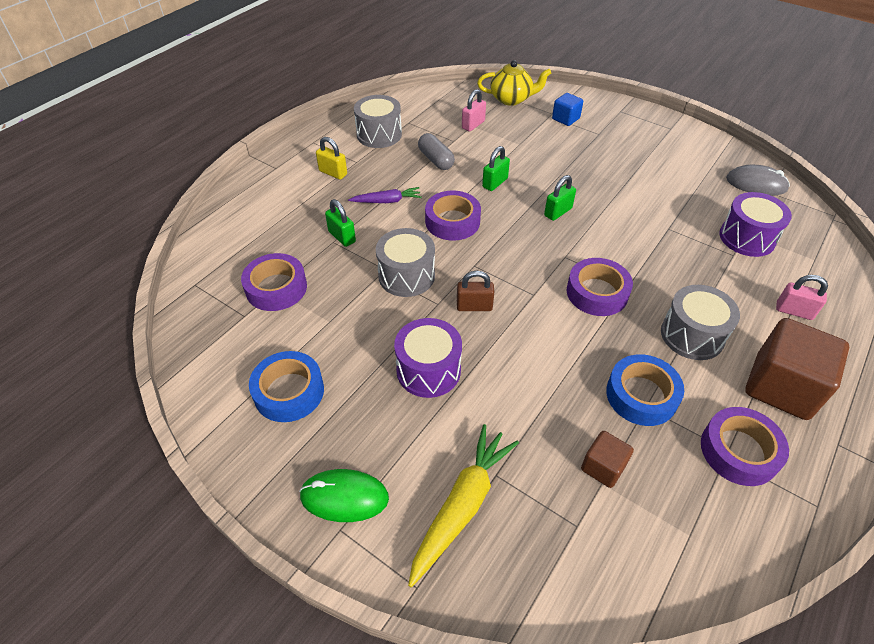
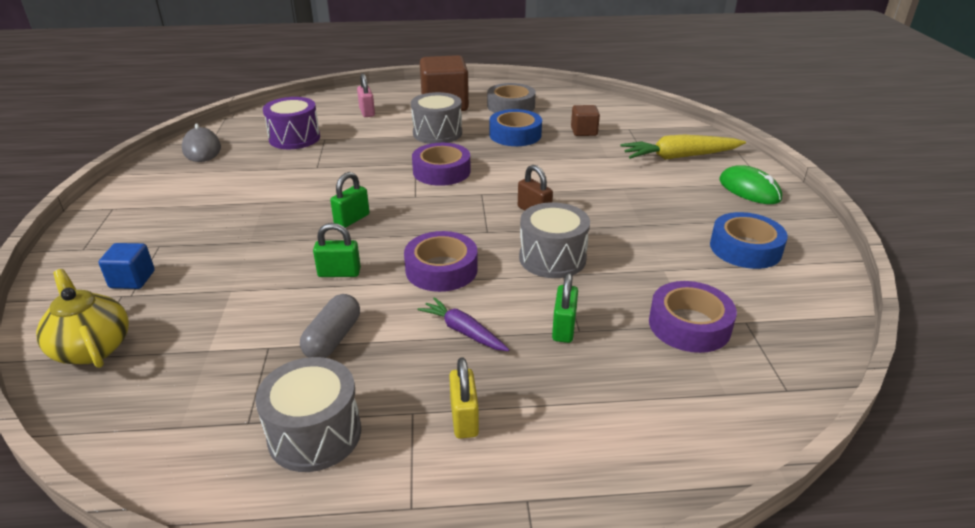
camera: 130 degrees left, 15 degrees down
purple drum [394,318,462,398] -> none
pink padlock [462,89,486,132] -> none
green padlock [544,175,576,221] -> green padlock turned 60 degrees counterclockwise [330,172,369,228]
purple tape [701,407,789,486] -> grey tape [487,83,536,113]

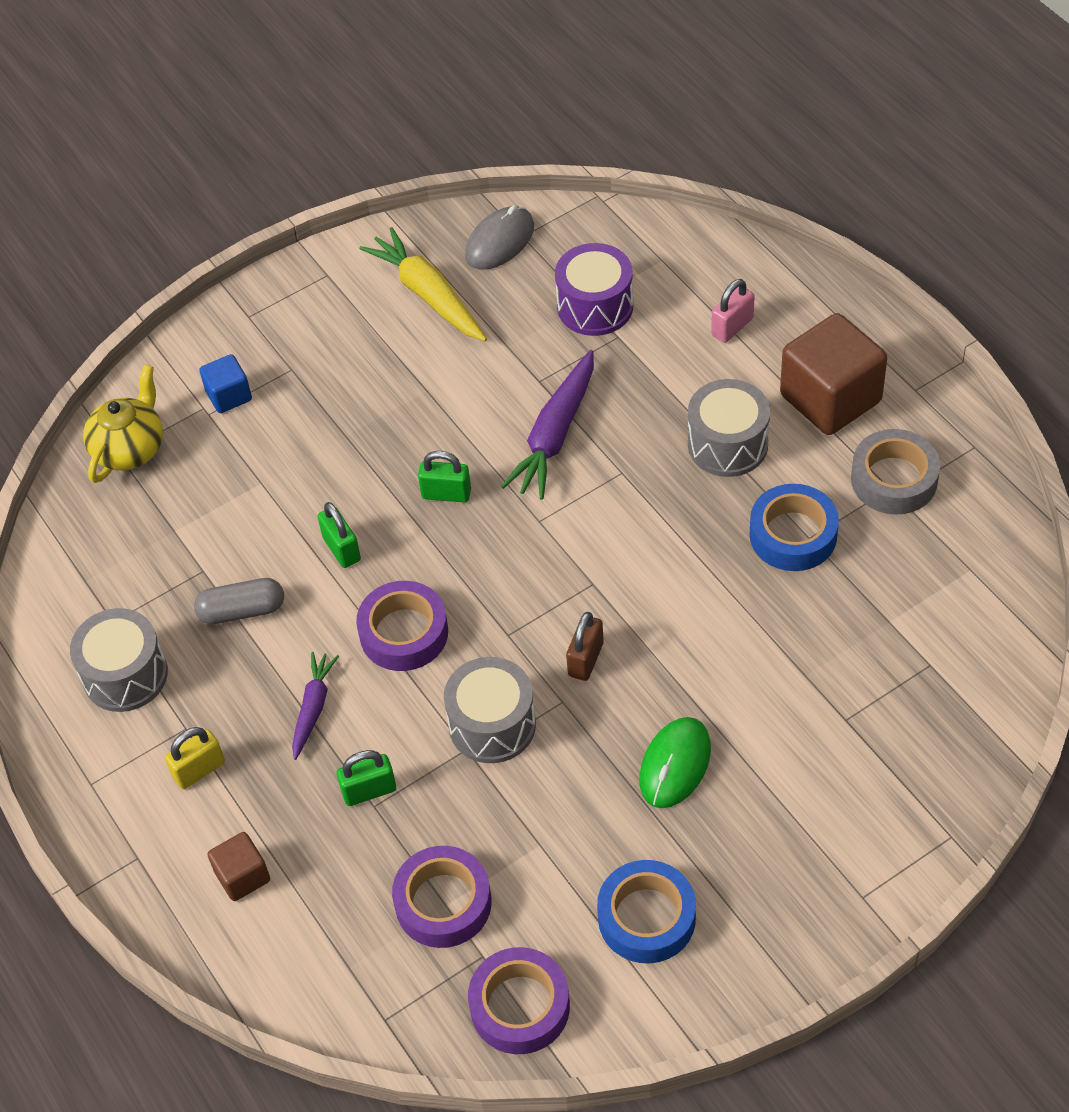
camera: 65 degrees right, 20 degrees up
purple tape [412,143,471,186] -> purple tape moved to [468,947,570,1054]
brown cube [571,105,600,136] -> brown cube moved to [208,832,270,901]
yellow carrot [620,135,746,160] -> yellow carrot moved to [359,227,487,341]
green mouse [719,166,782,204] -> green mouse moved to [639,717,711,808]
none -> purple carrot [501,350,594,500]

